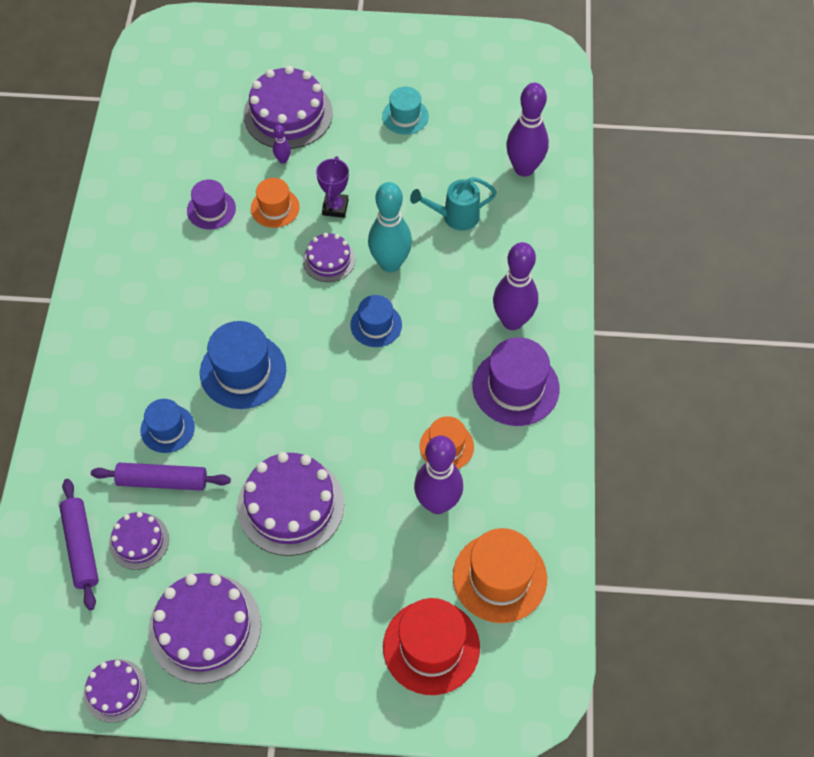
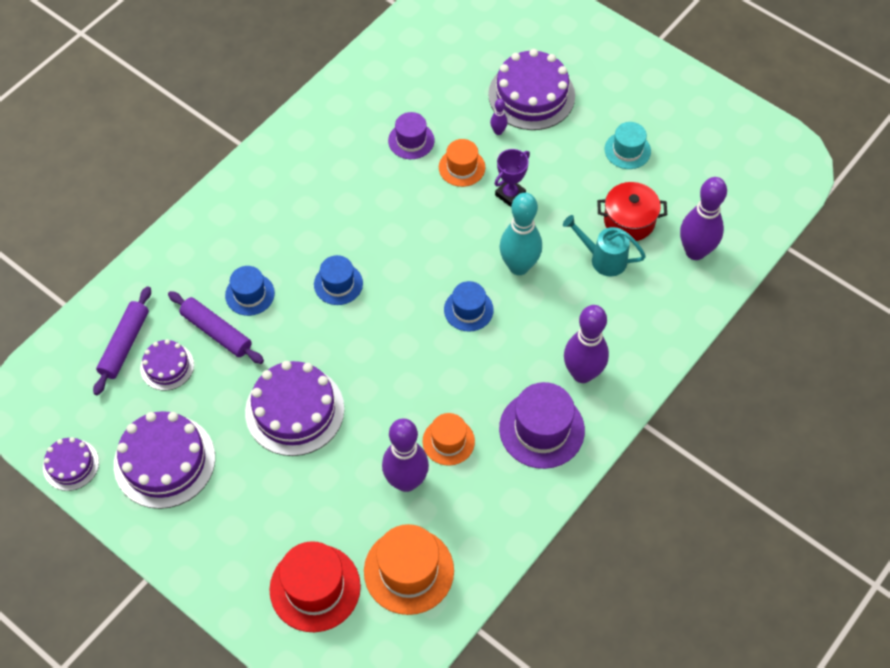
camera: 35 degrees right, 0 degrees up
blue hat [200,321,286,409] -> blue hat [314,255,363,305], size x0.61
purple cake [303,233,355,282] -> none
none -> red pot [597,182,667,242]

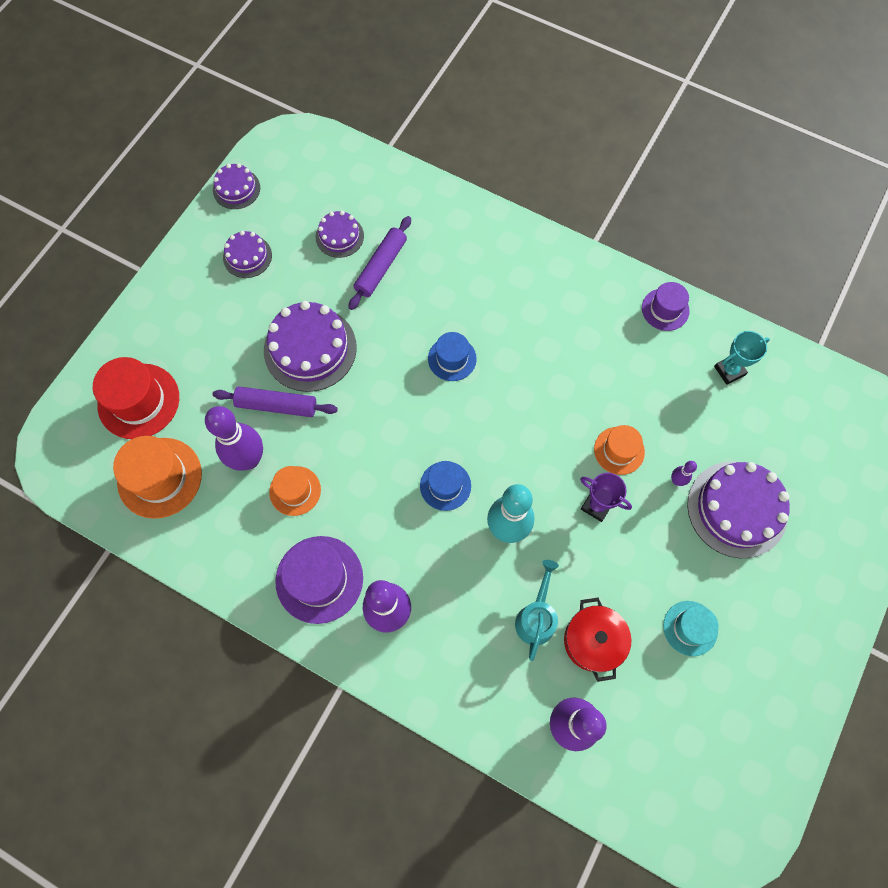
camera: 80 degrees right, 10 degrees up
purple rolling pin [93,286,151,395] -> purple rolling pin moved to [213,386,338,417]
purple cake [114,411,215,509] -> purple cake [223,231,272,278], size x0.55
blue hat [225,266,275,316] -> none
purple hat [388,112,434,159] -> purple hat moved to [642,282,690,331]
none -> turquoise trophy [714,331,770,385]

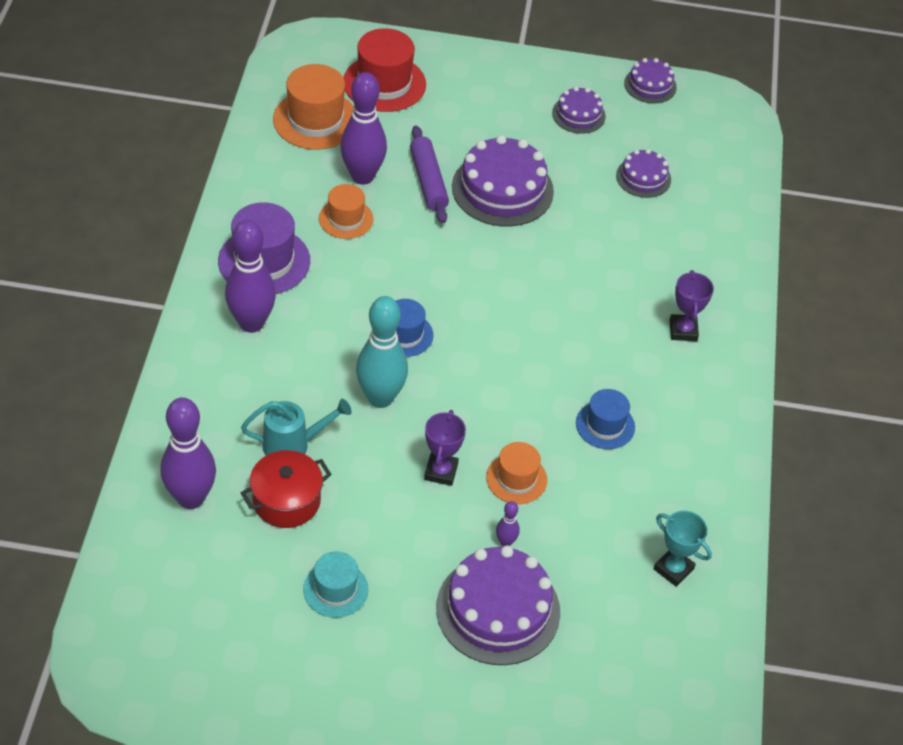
camera: 65 degrees right, 20 degrees down
purple rolling pin [348,216,411,310] -> none
blue hat [428,332,477,381] -> blue hat moved to [576,389,635,449]
purple hat [642,282,690,331] -> none
none -> purple trophy [670,270,714,341]

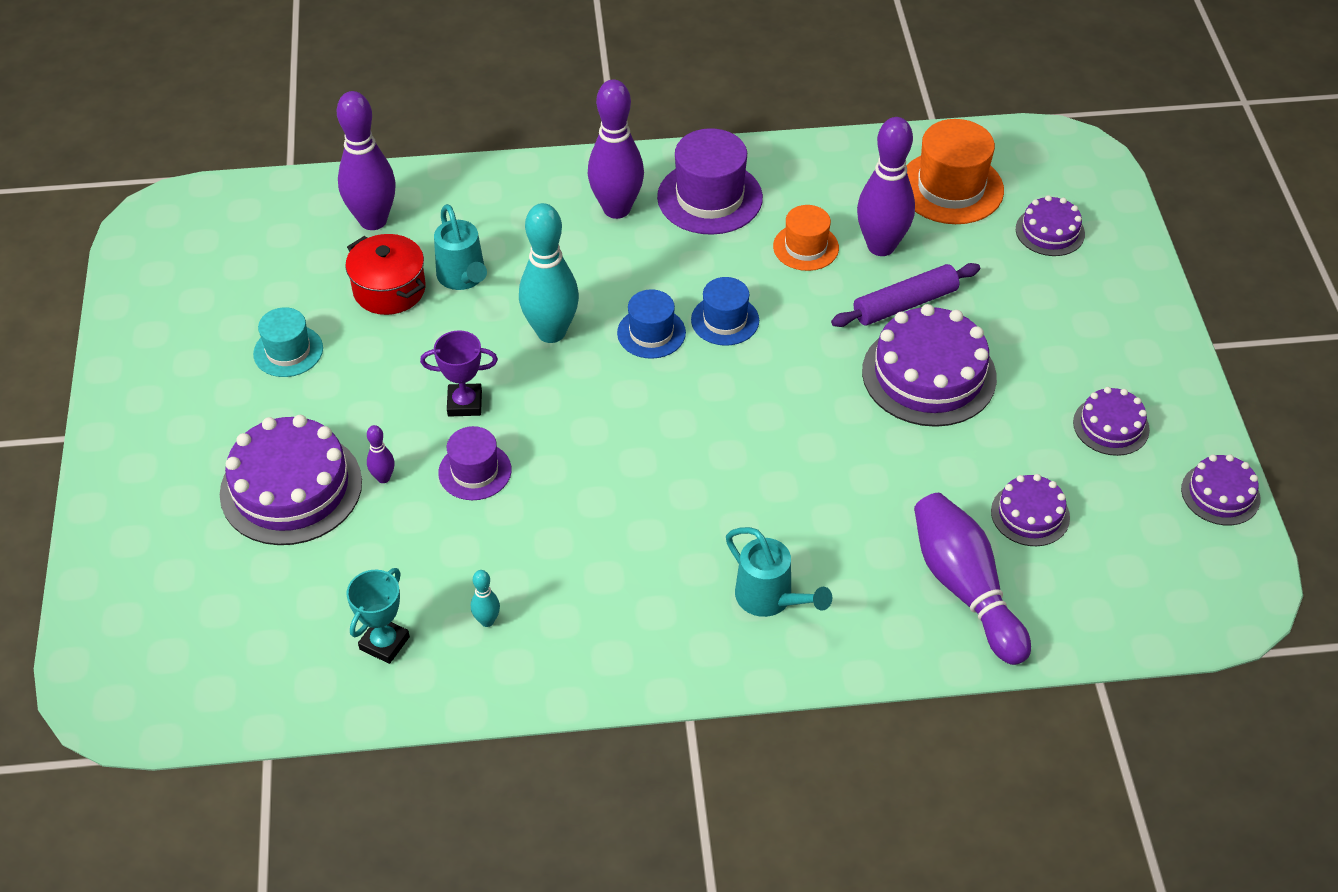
camera: 80 degrees right, 0 degrees up
red hat [343,28,426,112] -> purple cake [1016,195,1085,256]
orange hat [486,442,547,504] -> purple hat [438,426,512,500]
blue hat [576,389,635,449] -> blue hat moved to [691,277,759,346]
purple trophy [670,270,714,341] -> turquoise watering can [726,527,832,617]
none -> turquoise bowling pin [471,570,500,627]
none -> purple bowling pin [914,493,1031,665]

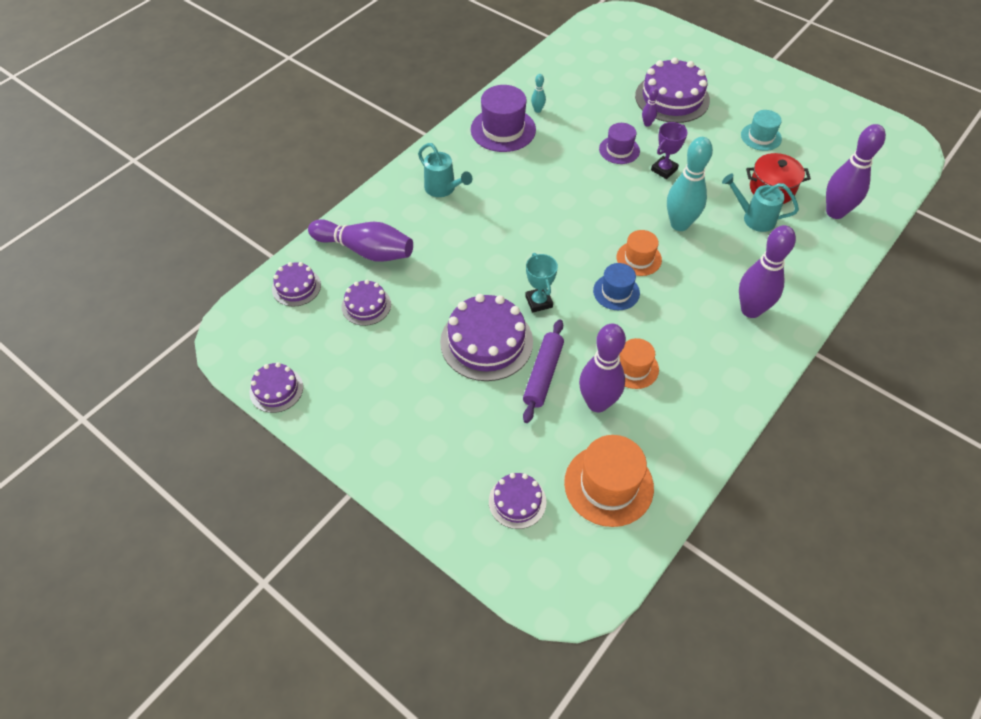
camera: 135 degrees right, 5 degrees up
turquoise trophy [346,568,410,664] -> turquoise trophy moved to [525,253,558,313]
blue hat [617,289,686,359] -> orange hat [617,230,662,276]
purple hat [657,128,763,235] -> purple hat moved to [471,85,536,152]
turquoise watering can [726,527,832,617] -> turquoise watering can turned 135 degrees counterclockwise [418,143,472,197]
purple cake [1073,387,1150,456] -> purple cake moved to [272,262,321,307]

